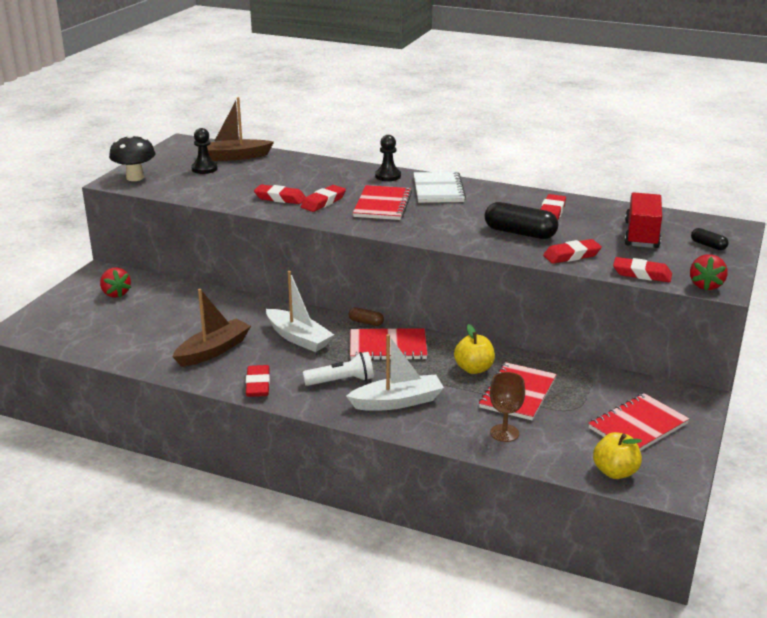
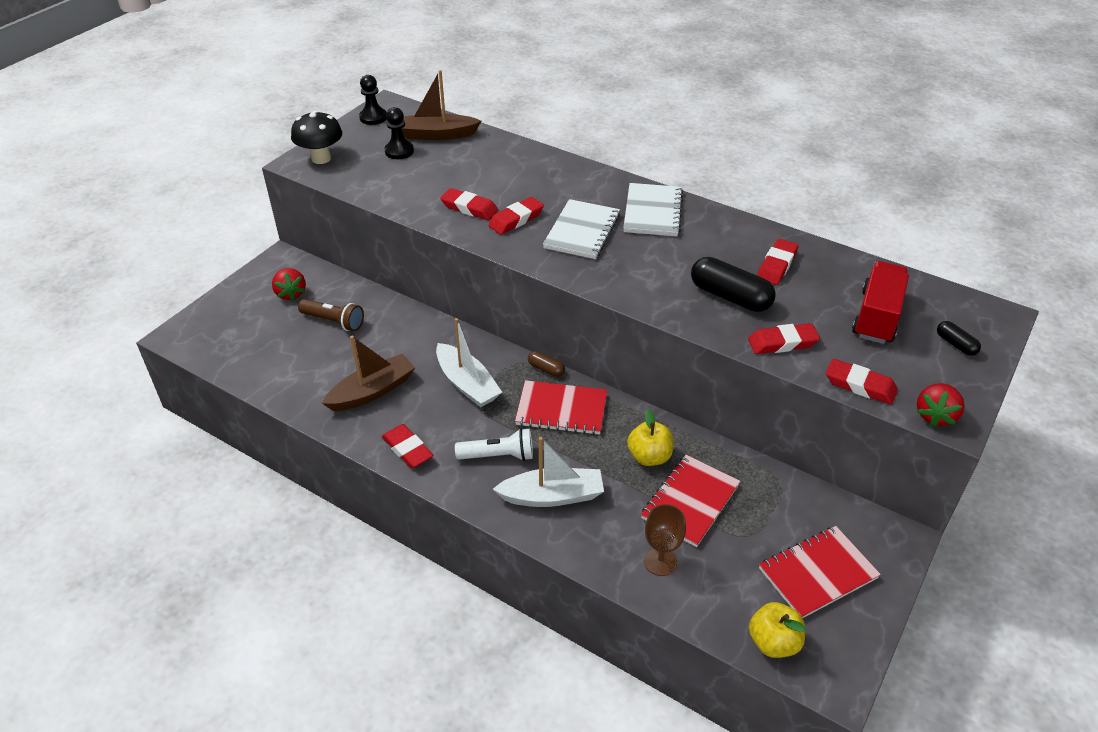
camera: 10 degrees right, 15 degrees up
red eraser [246,365,270,397] -> red eraser turned 45 degrees counterclockwise [382,424,433,468]
red notebook [353,185,412,220] -> white notebook [543,199,620,259]
black pawn [375,135,401,181] -> black pawn moved to [359,75,387,125]
none -> brown flashlight [298,299,364,331]

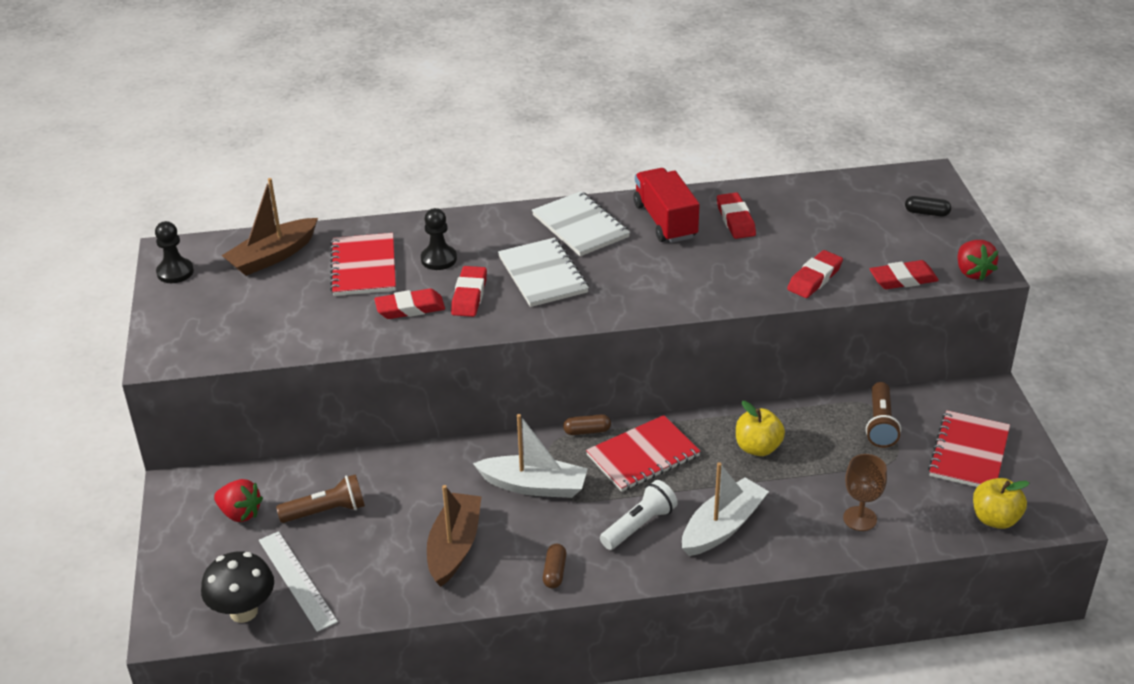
camera: 40 degrees left, 5 degrees down
black mushroom [291,111,342,164] -> black mushroom moved to [201,551,274,623]
red eraser [382,424,433,468] -> brown capsule [543,544,566,588]
black pawn [384,107,414,159] -> black pawn moved to [421,208,457,270]
red notebook [641,455,740,547] -> red notebook moved to [330,233,396,296]
black capsule [691,257,775,312] -> none
red truck [852,261,909,344] -> red truck moved to [634,168,700,243]
none -> white ruler [259,531,338,632]
none -> brown flashlight [866,382,901,448]

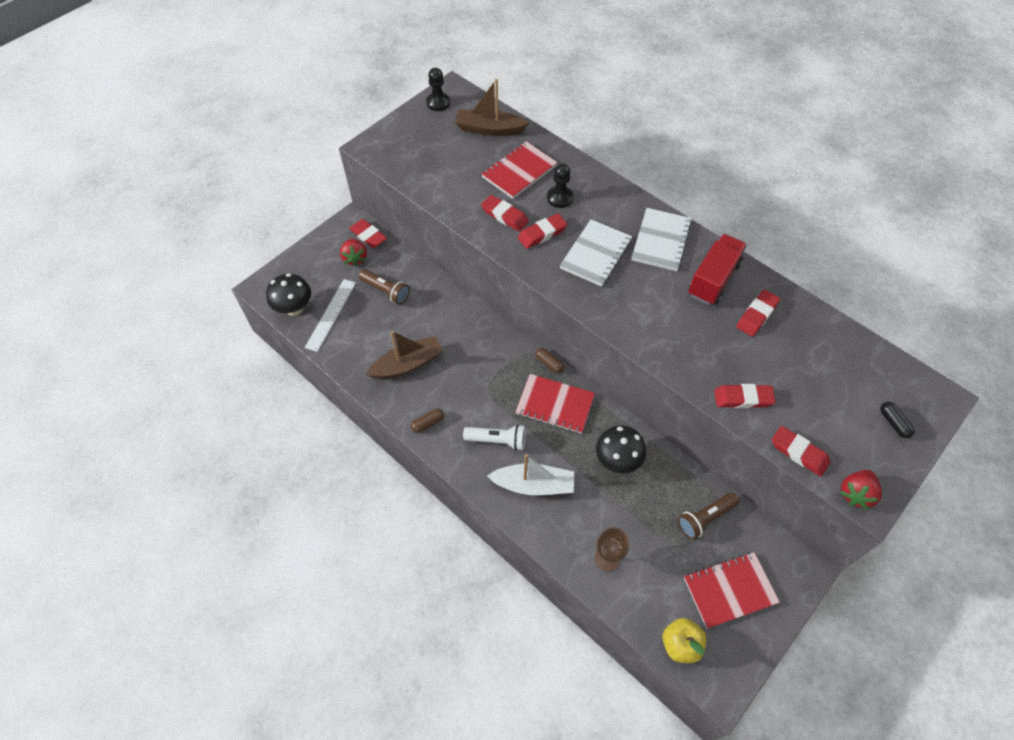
camera: 50 degrees right, 20 degrees up
white boat [473,414,588,498] -> none
yellow apple [736,401,785,456] -> black mushroom [596,426,646,474]
none -> red eraser [349,219,387,248]

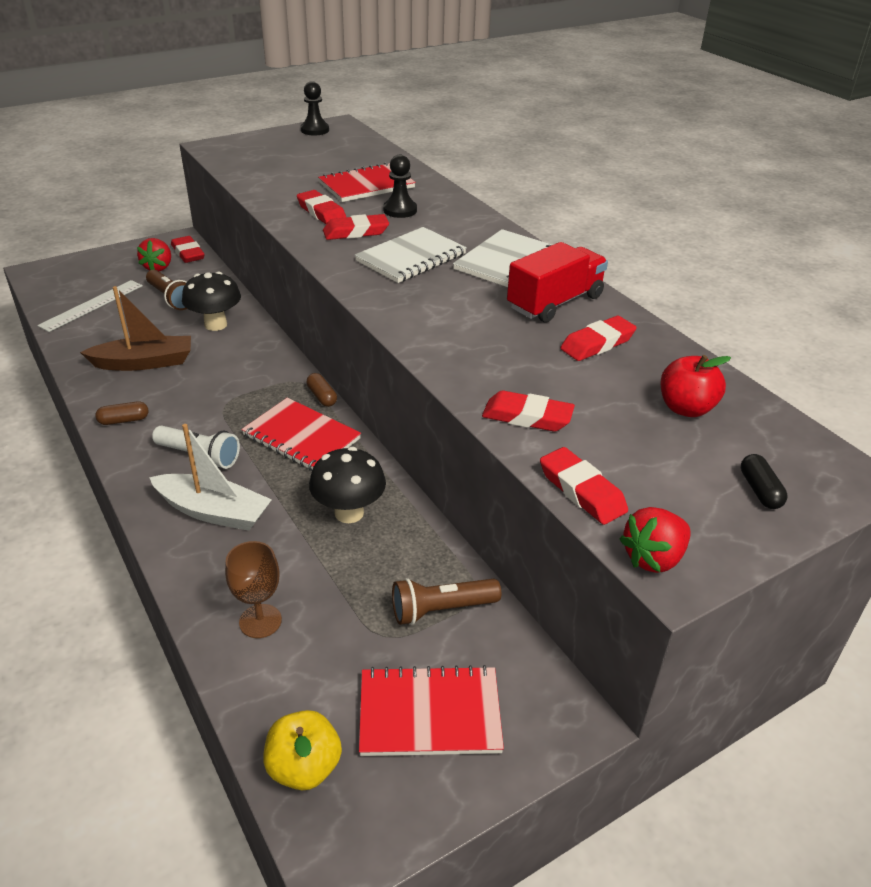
camera: 15 degrees right, 20 degrees down
black mushroom [266,273,311,316] -> black mushroom moved to [182,271,241,331]
brown boat [455,79,529,136] -> none
none -> red apple [661,355,731,417]

